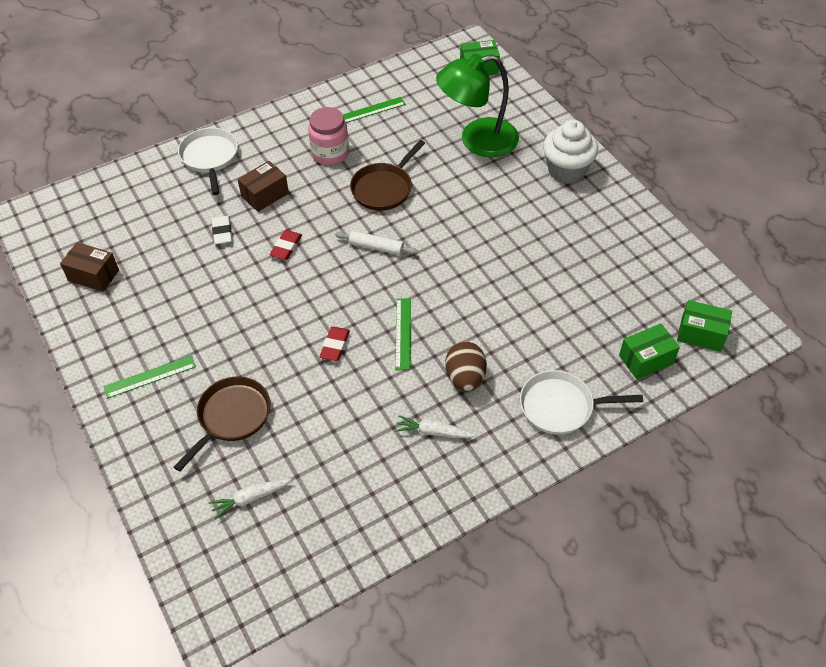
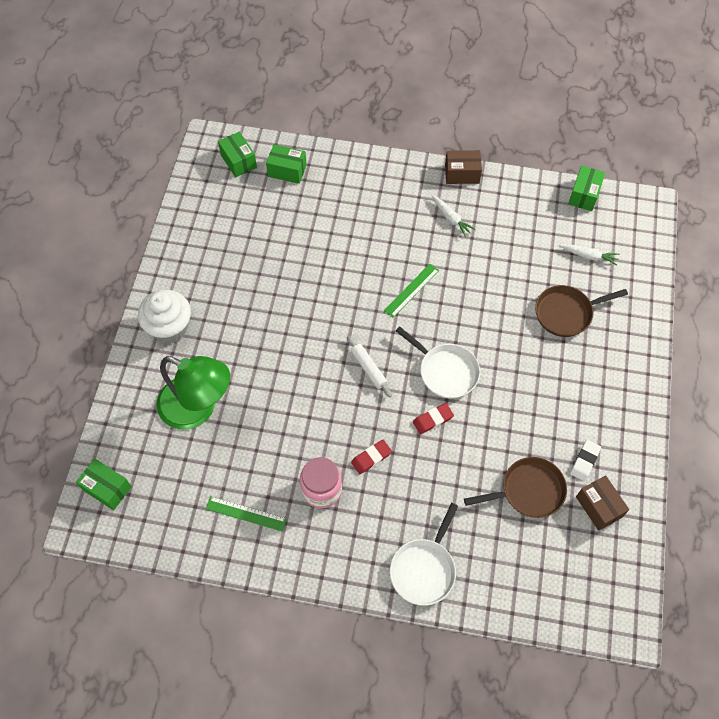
camera: 140 degrees left, 10 degrees up
green ruler [104,355,196,399] -> none
white eraser [212,216,232,245] -> white eraser moved to [570,440,601,481]
brown box [238,161,289,212] -> brown box moved to [445,150,482,184]
red eraser [319,327,350,361] -> red eraser moved to [351,440,392,474]
brown pan [350,140,425,211] -> brown pan moved to [464,457,567,518]
brown egg [445,341,487,392] -> none
white pan [520,370,643,435] -> white pan moved to [396,326,480,399]
none -> green box [568,165,605,211]

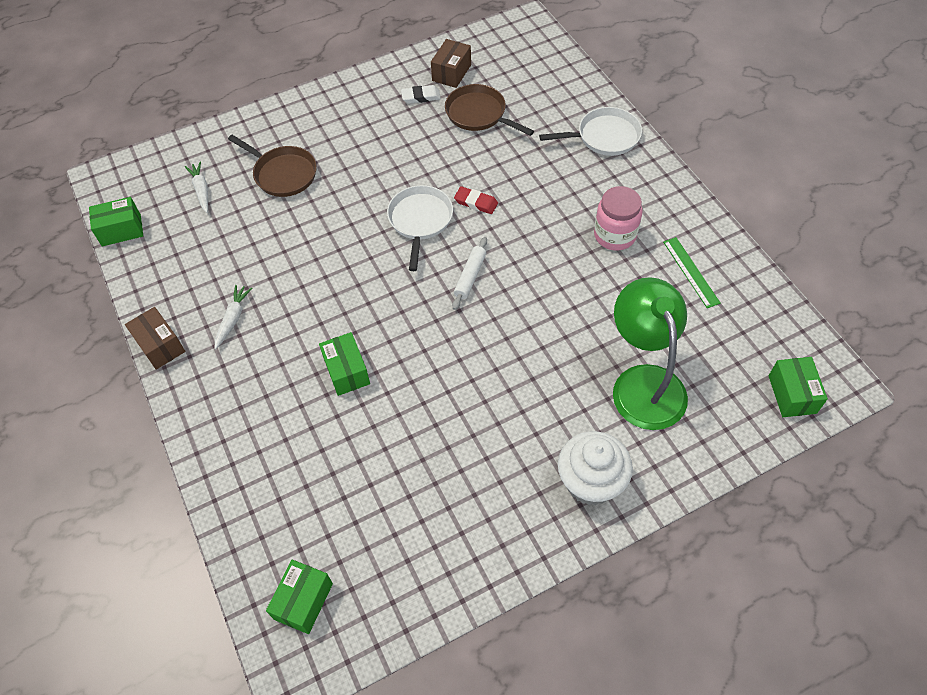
camera: 125 degrees left, 5 degrees down
green box [266,144,307,184] -> green box moved to [319,332,370,396]
red eraser [351,440,392,474] -> none
green ruler [384,264,439,318] -> none

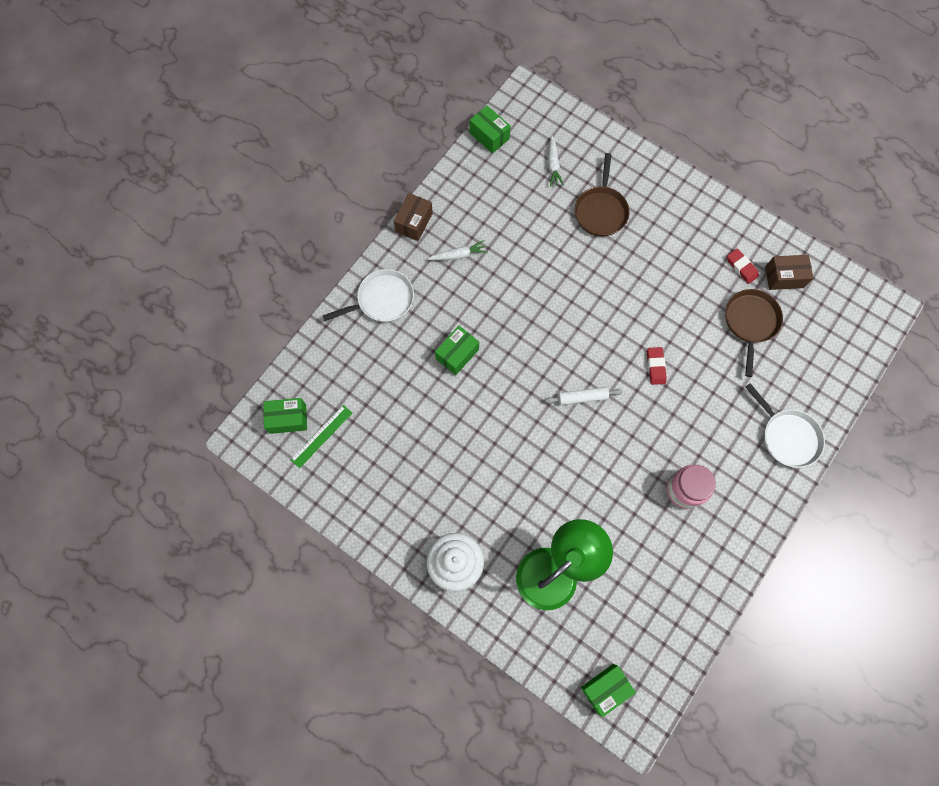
camera: 60 degrees right, 15 degrees up
white carrot [185,162,208,213] -> white carrot turned 135 degrees clockwise [548,135,564,187]
white pan [387,185,453,271] -> white pan moved to [323,269,414,322]
white eraser [401,85,441,104] -> red eraser [727,248,759,284]
green ruler [663,237,721,308] -> green ruler moved to [291,405,352,468]

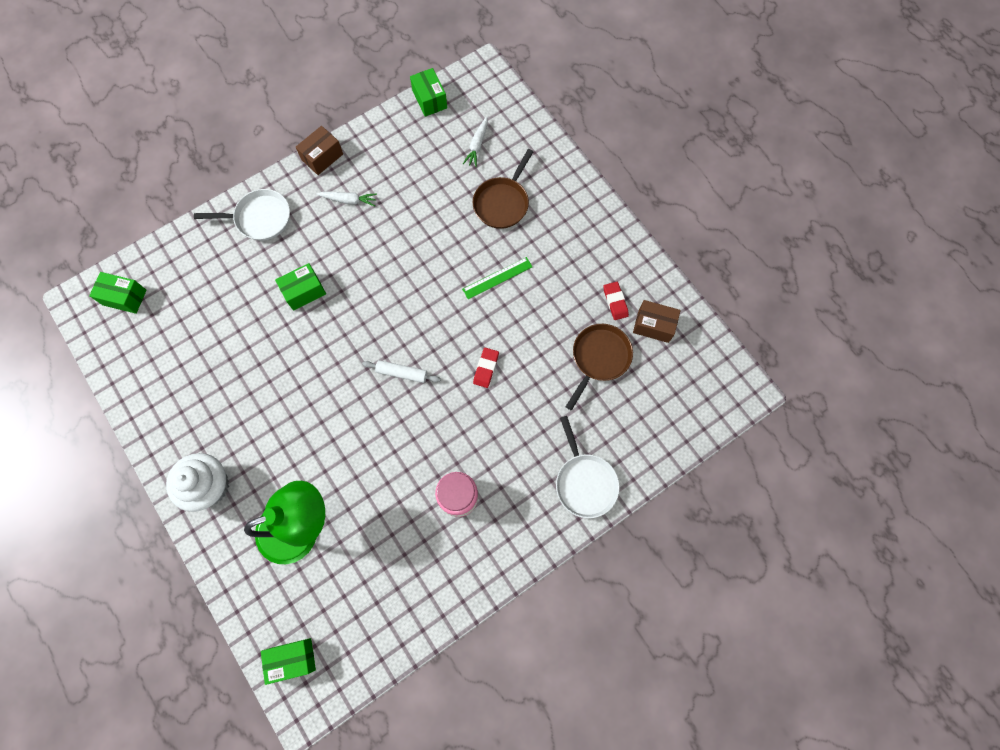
camera: 20 degrees right, 0 degrees up
green ruler [291,405,352,468] -> green ruler moved to [462,257,532,299]

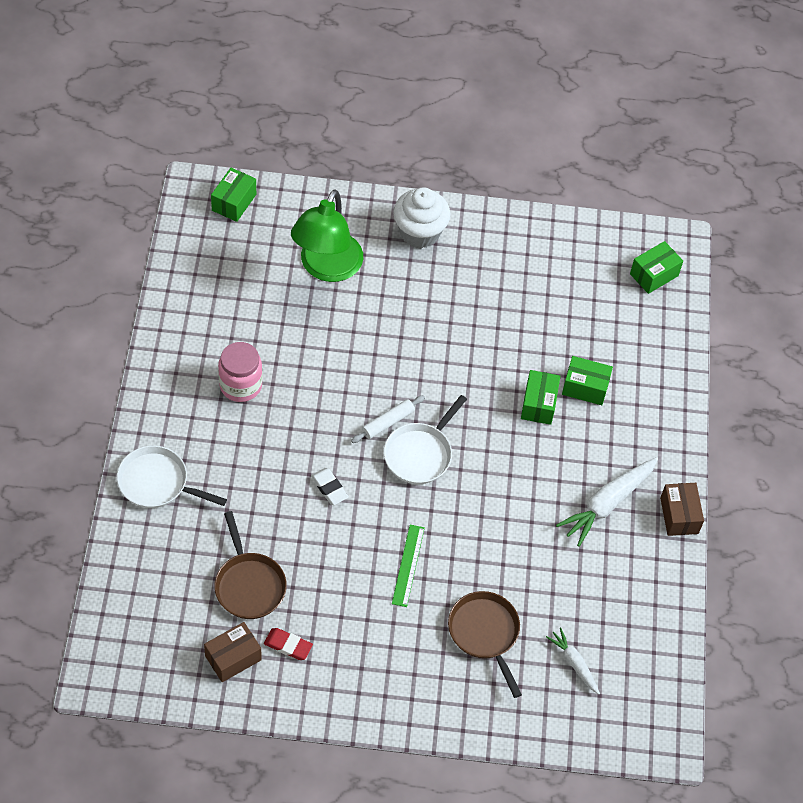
camera: 125 degrees right, 15 degrees down
white pan [194,189,290,241] -> white pan moved to [384,395,467,484]
white carrot [316,192,377,207] -> white carrot [556,457,658,547], size x1.77
green box [410,68,447,117] -> green box moved to [562,356,613,405]
red eraser [473,348,499,388] -> white eraser [311,468,349,505]

